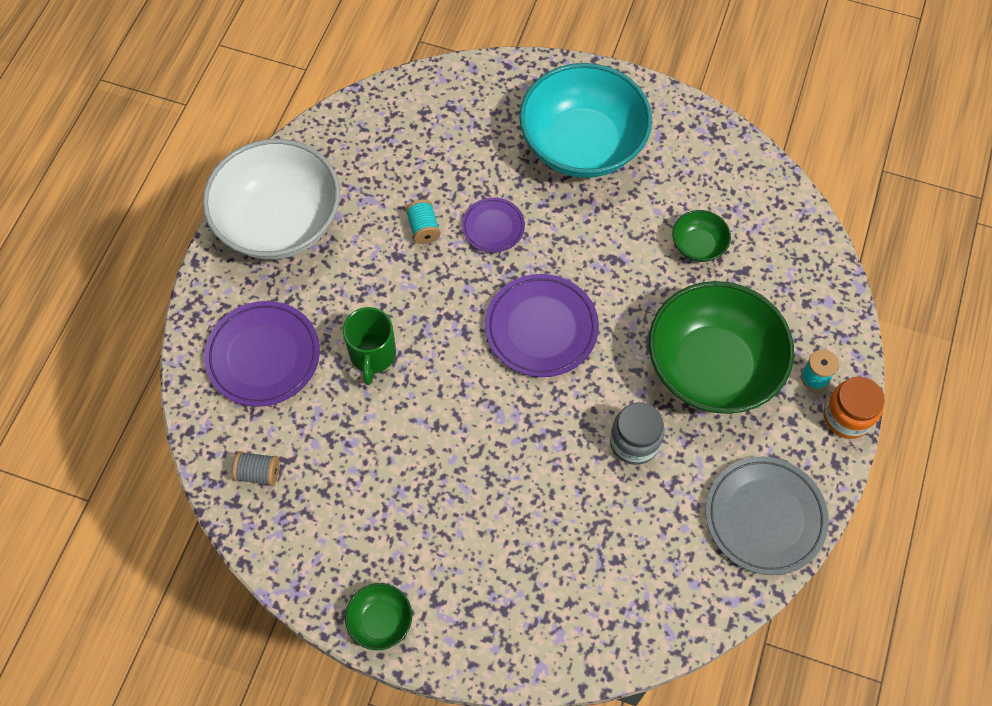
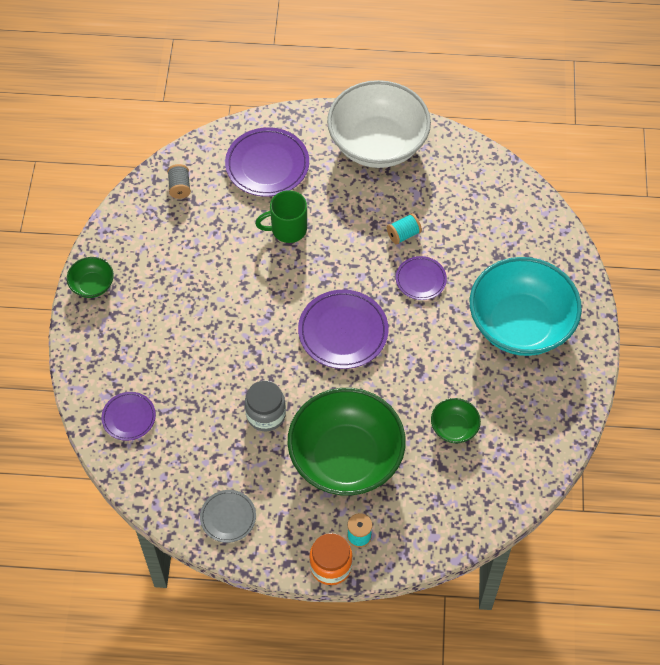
camera: 75 degrees right, 5 degrees down
grey plate [706,456,829,575] -> grey plate [200,490,256,543], size x0.58
none -> purple plate [102,392,156,441]

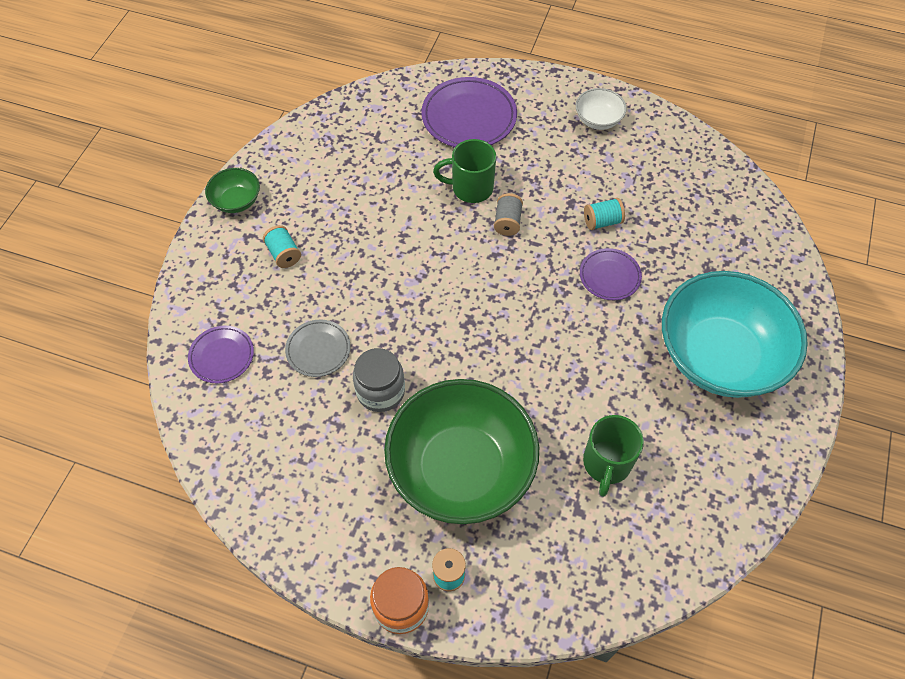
camera: 15 degrees right, 0 degrees up
grey spool [167,164,191,199] -> grey spool moved to [494,193,523,236]
grey plate [200,490,256,543] -> grey plate moved to [285,320,350,377]
purple plate [298,290,389,369] -> none
white bowl [327,80,431,168] -> white bowl [575,88,627,130], size x0.43
green bowl [431,398,481,443] -> green mug [583,415,644,497]
none -> turquoise spool [263,225,301,268]

